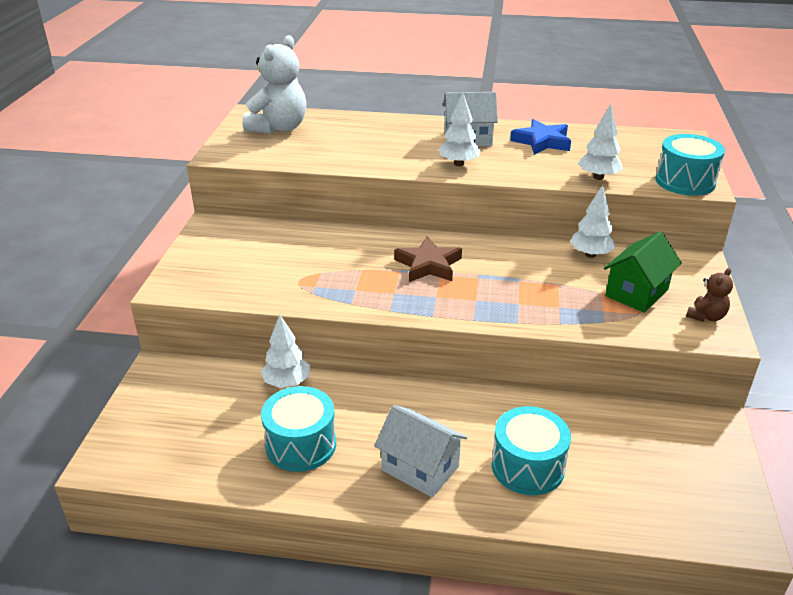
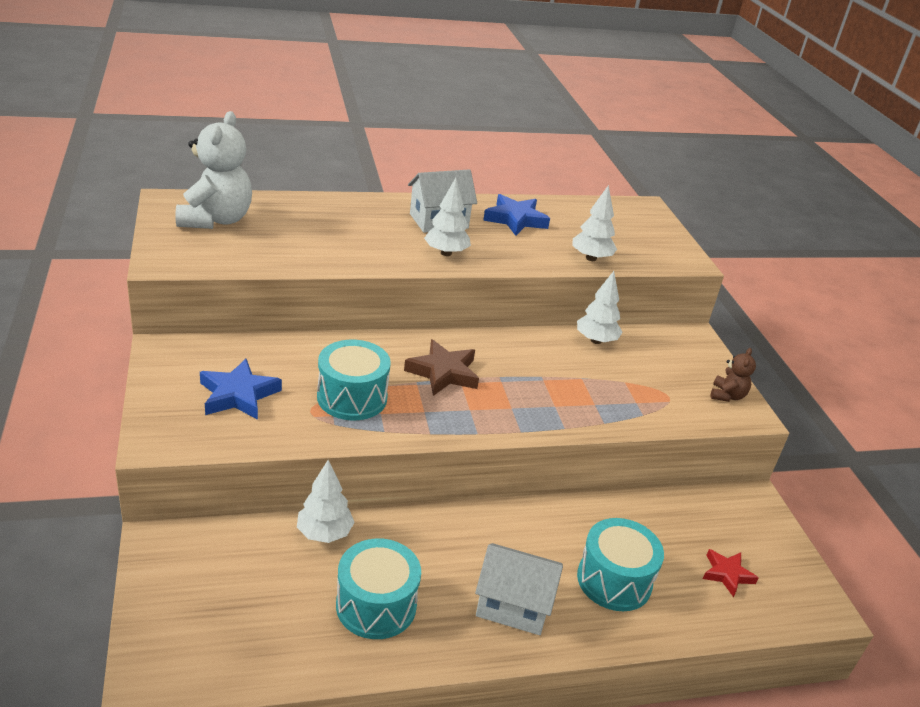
camera: 25 degrees left, 0 degrees up
green house [604,231,682,313] -> none
turquoise drum [655,134,725,196] -> turquoise drum moved to [317,340,391,420]
none -> blue star [200,358,282,420]
none -> red star [703,549,759,597]

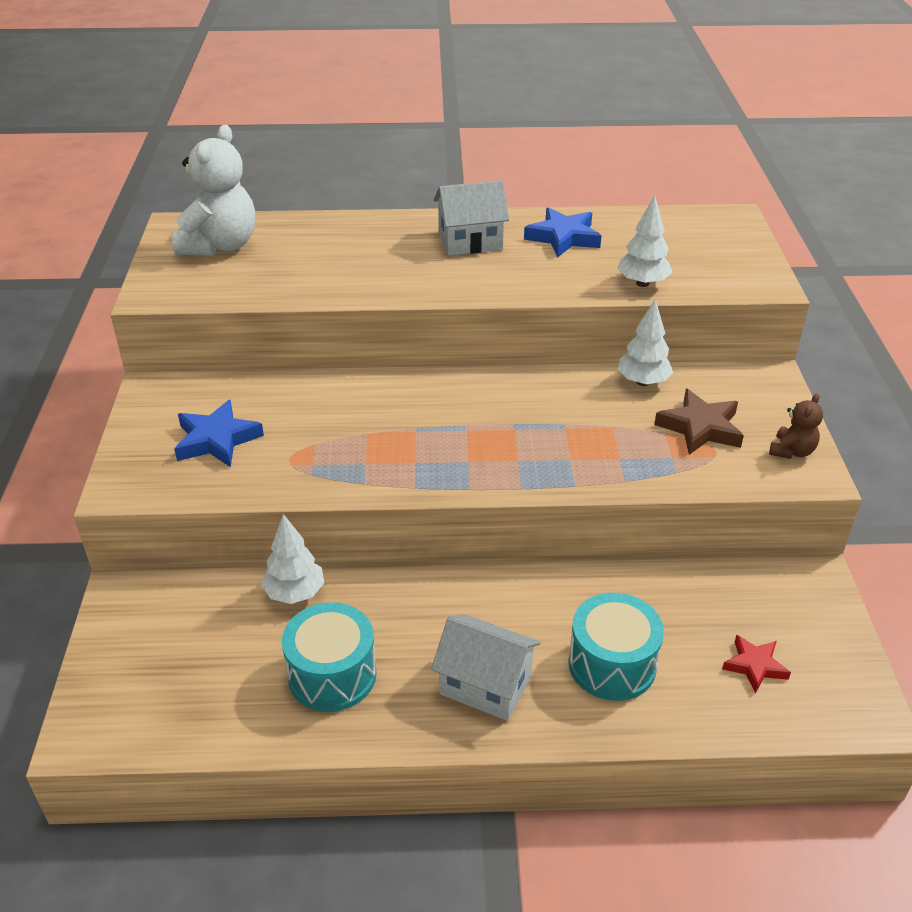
camera: 15 degrees right, 5 degrees up
turquoise drum [317,340,391,420] -> none
brown star [404,339,479,396] -> brown star moved to [654,389,744,455]
white tree [424,178,471,256] -> none

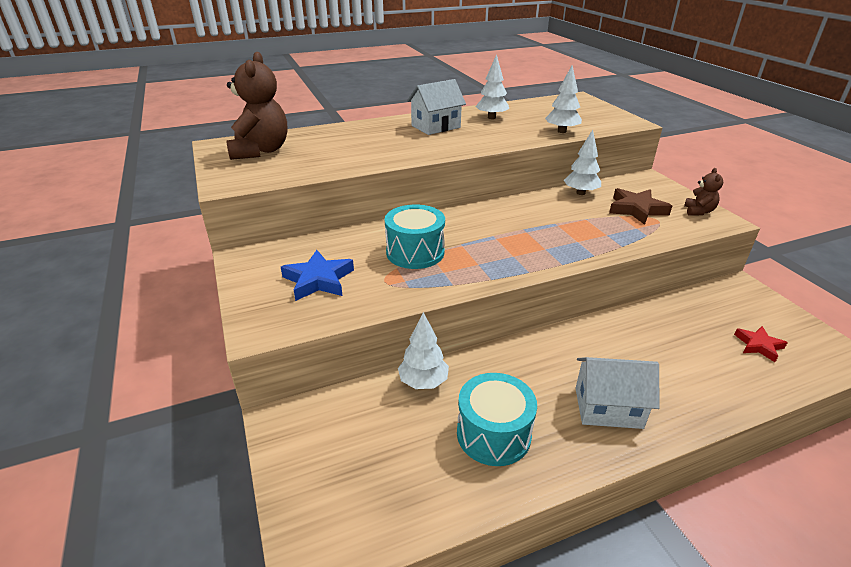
camera: 20 degrees left, 5 degrees down
white teddy bear [172,124,255,256] -> brown teddy bear [226,52,287,160]
blue star [524,207,601,257] -> white tree [475,54,509,119]
turquoise drum [568,593,664,701] -> turquoise drum moved to [385,204,445,269]

